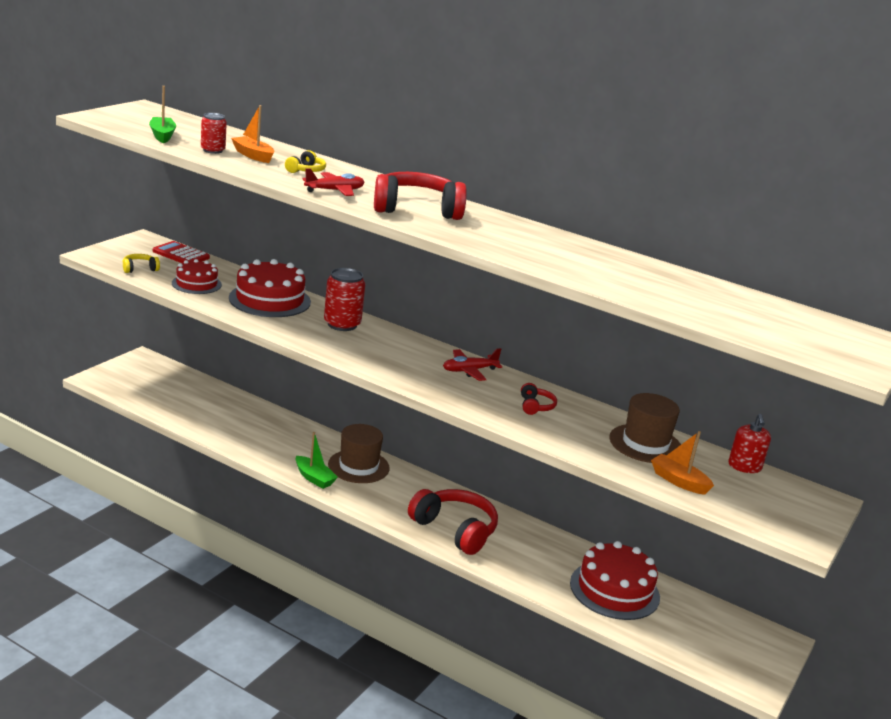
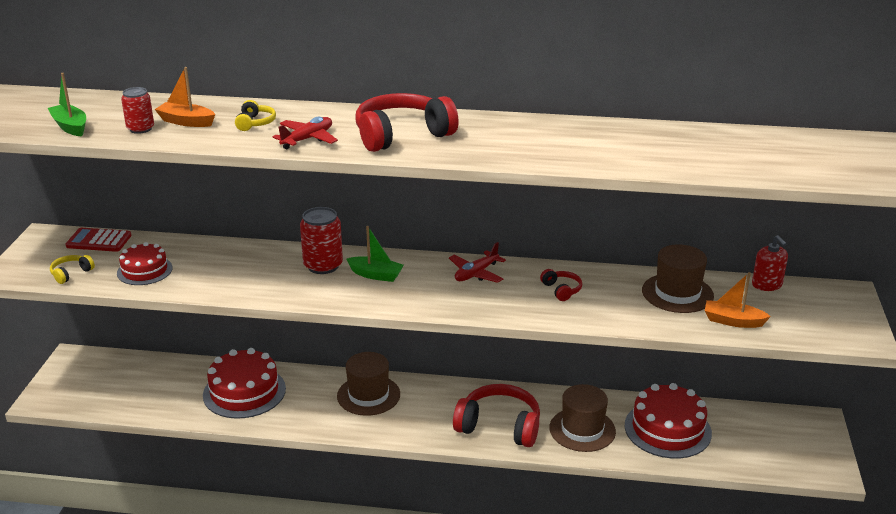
camera: 20 degrees left, 5 degrees up
red cake [229,259,311,317] -> red cake moved to [203,348,286,419]
green boat [296,432,338,489] -> green boat moved to [346,226,404,282]
none -> brown hat [549,384,616,452]

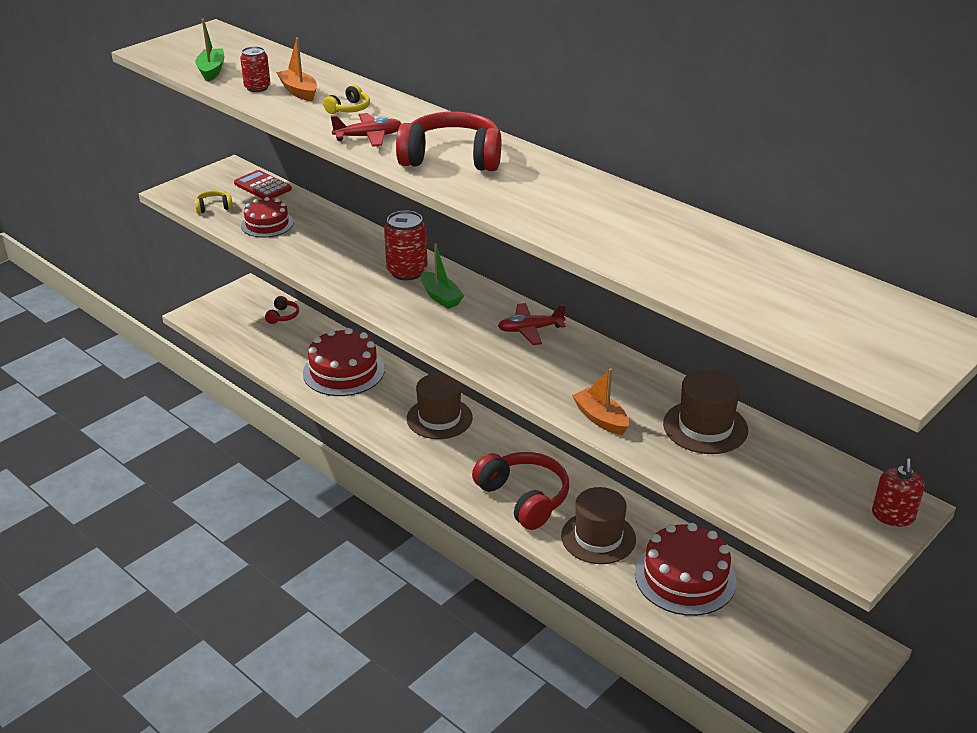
camera: 35 degrees right, 5 degrees up
red headphones [540,269,582,301] -> red headphones moved to [265,296,299,324]
orange boat [705,272,771,328] -> orange boat moved to [572,368,629,435]
red soap dispenser [752,235,788,291] -> red soap dispenser moved to [872,459,925,526]

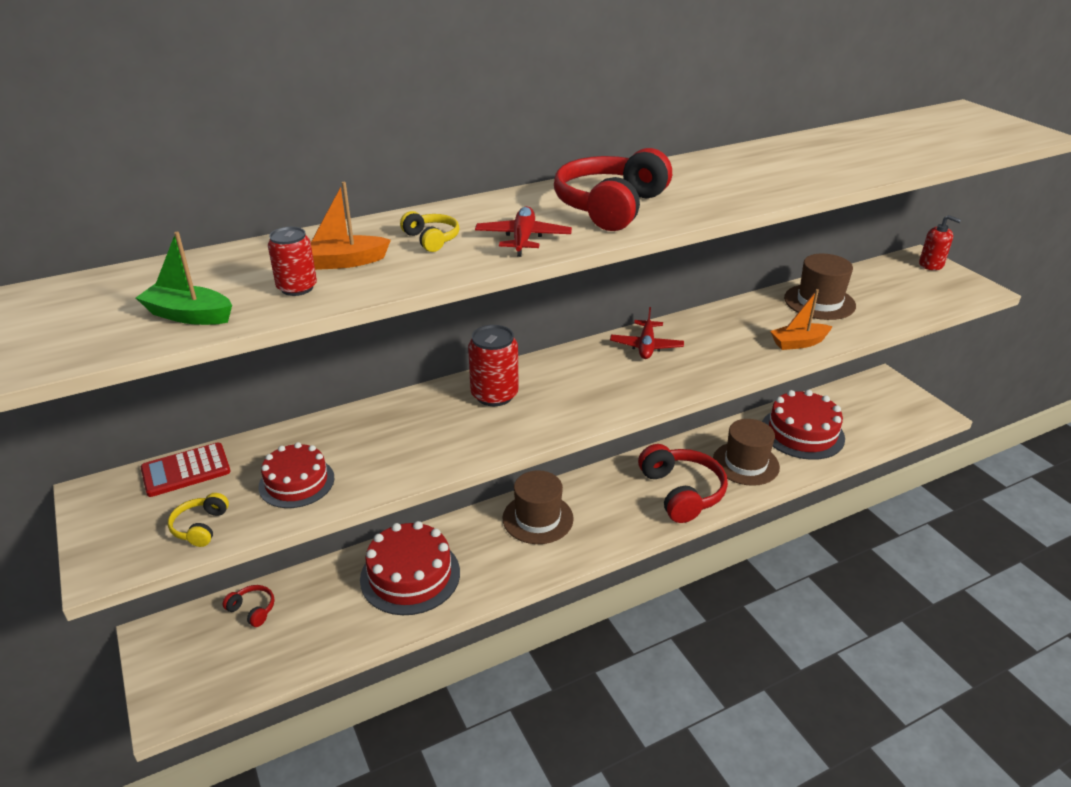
camera: 70 degrees left, 0 degrees up
green boat [421,243,464,309] -> none
red headphones [472,452,569,530] -> red headphones turned 90 degrees clockwise [638,444,728,523]

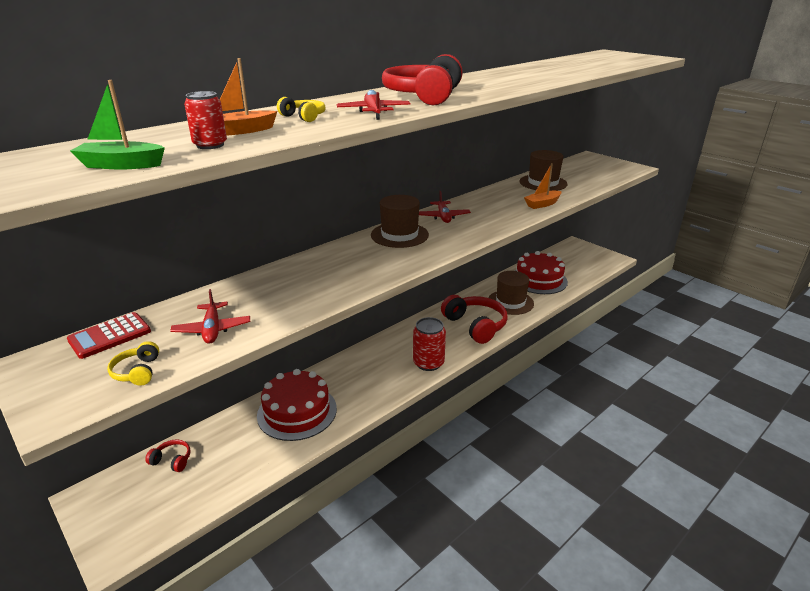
camera: 15 degrees left, 5 degrees down
red cake [259,442,334,508] -> red plane [170,289,250,344]
red can [468,325,519,406] -> red can moved to [413,317,446,371]
brown hat [503,470,574,544] -> brown hat moved to [371,195,429,248]
red soap dispenser [919,215,961,270] -> none

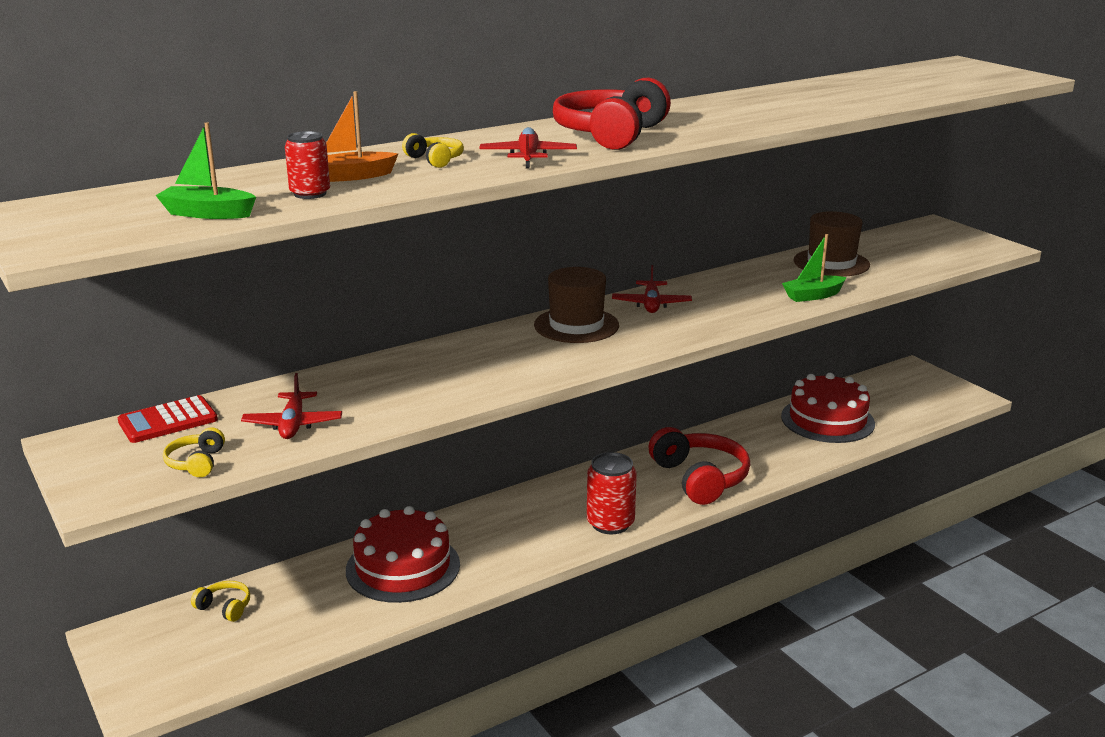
camera: 10 degrees right, 5 degrees down
red headphones [145,439,191,472] -> yellow headphones [191,581,250,622]
brown hat [488,271,534,315] -> none
orange boat [524,163,561,209] -> green boat [782,234,846,302]

